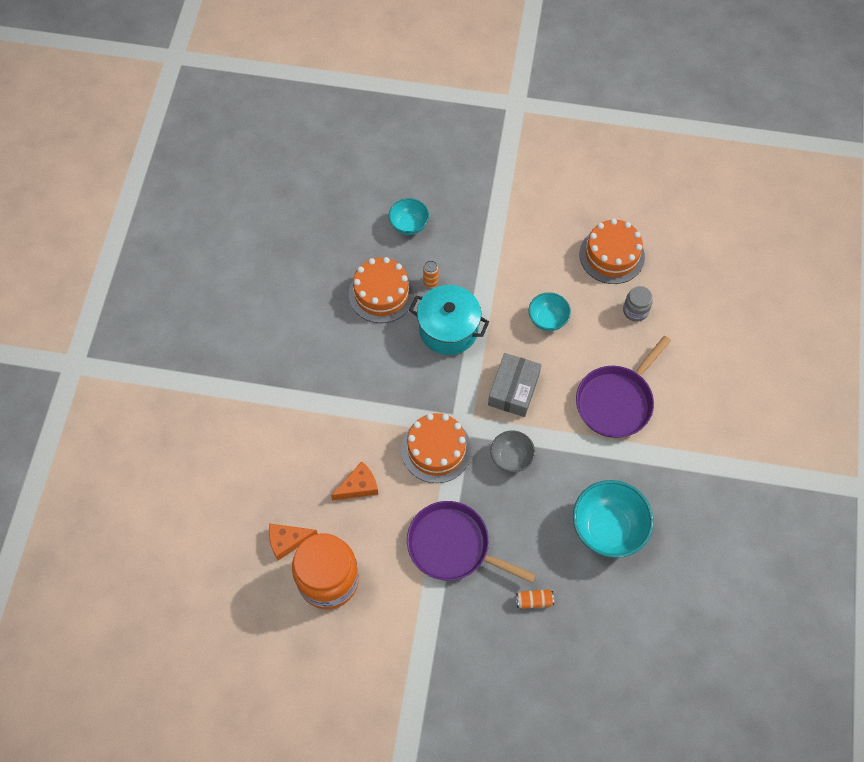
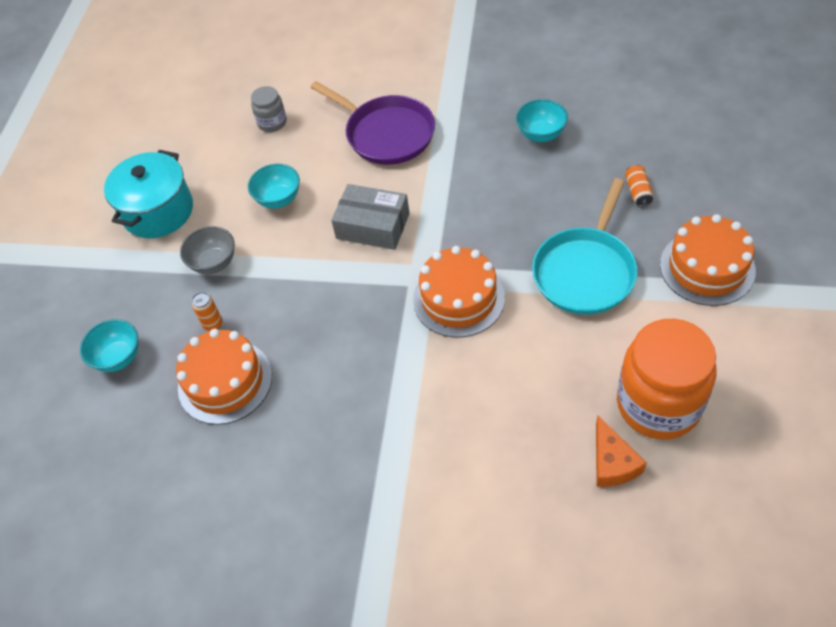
camera: 85 degrees left, 10 degrees down
orange cheese [331,461,378,500] -> none
purple pan [407,501,536,583] -> turquoise pan [532,178,637,315]
turquoise pot [409,285,489,355] -> turquoise pot moved to [104,150,193,238]
grey bowl [490,430,535,473] -> grey bowl moved to [180,226,235,274]
turquoise bowl [573,480,654,558] -> turquoise bowl [516,99,568,142], size x0.57
orange cake [579,219,645,284] -> orange cake moved to [660,214,756,306]

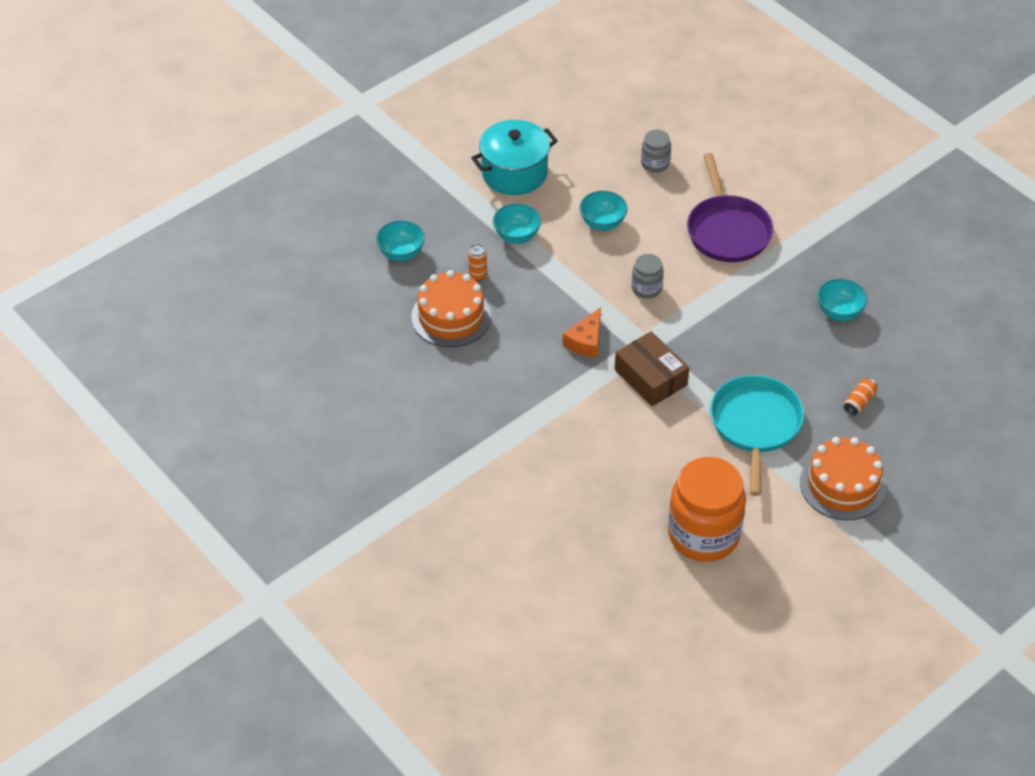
camera: 35 degrees right, 5 degrees down
grey bowl [180,226,235,274] -> turquoise bowl [493,203,541,244]
grey box [331,184,410,250] -> grey jar [632,254,664,299]
orange cake [413,246,505,337] -> brown box [615,331,689,406]
turquoise pan [532,178,637,315] -> turquoise pan turned 120 degrees clockwise [710,375,804,496]
orange cheese [596,416,647,487] -> orange cheese moved to [562,307,601,358]

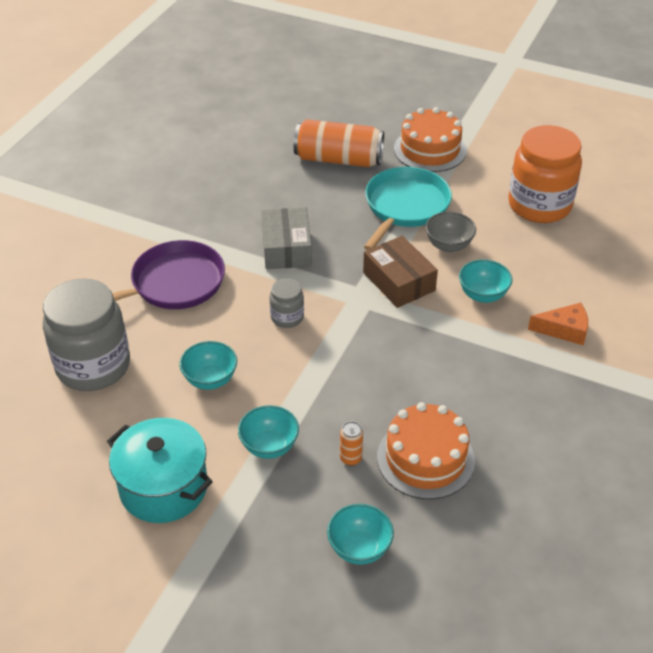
camera: 115 degrees left, 5 degrees down
orange cheese [562,307,601,358] -> orange cheese moved to [528,303,588,346]
brown box [615,331,689,406] -> brown box turned 60 degrees counterclockwise [363,236,438,308]
grey jar [641,130,671,173] -> grey jar [43,278,130,391], size x2.14
turquoise pan [710,375,804,496] -> turquoise pan turned 135 degrees clockwise [364,167,452,250]
turquoise bowl [817,279,868,321] -> turquoise bowl moved to [459,260,513,303]
orange can [844,378,877,416] -> orange can [294,119,384,167], size x2.38
none -> grey box [262,207,312,269]
none -> grey bowl [425,212,476,252]

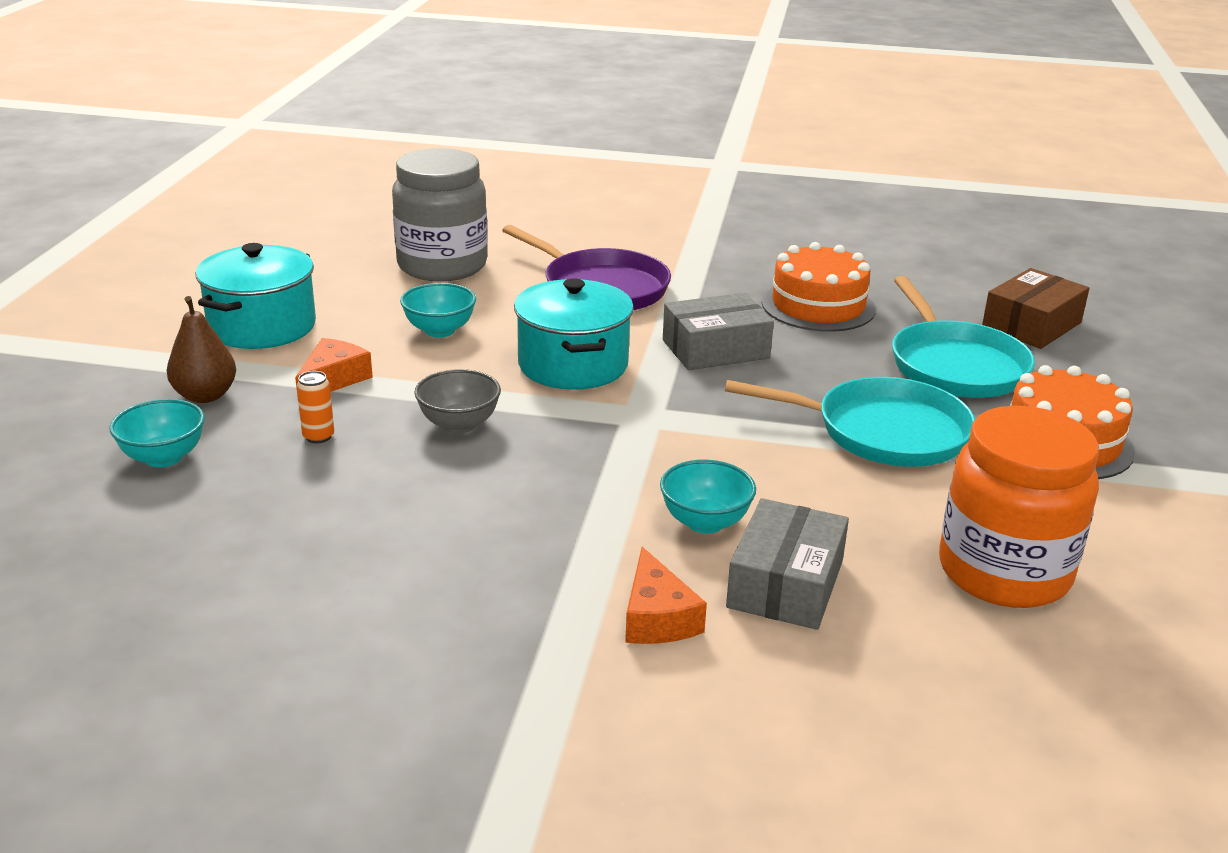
camera: 75 degrees right, 15 degrees down
turquoise bowl [238,405,299,459] -> orange cheese [295,338,373,397]
grey jar [269,278,304,328] -> turquoise pot [514,278,634,390]
orange can [294,119,384,167] -> turquoise pan [892,276,1035,398]
brown box [363,236,438,308] -> brown box moved to [982,268,1089,349]
orange cake [377,402,475,499] -> orange cake moved to [762,242,876,332]
grey bowl [425,212,476,252] -> grey bowl moved to [414,369,501,433]
none -> brown pear [167,296,236,403]
none -> grey box [726,498,849,630]

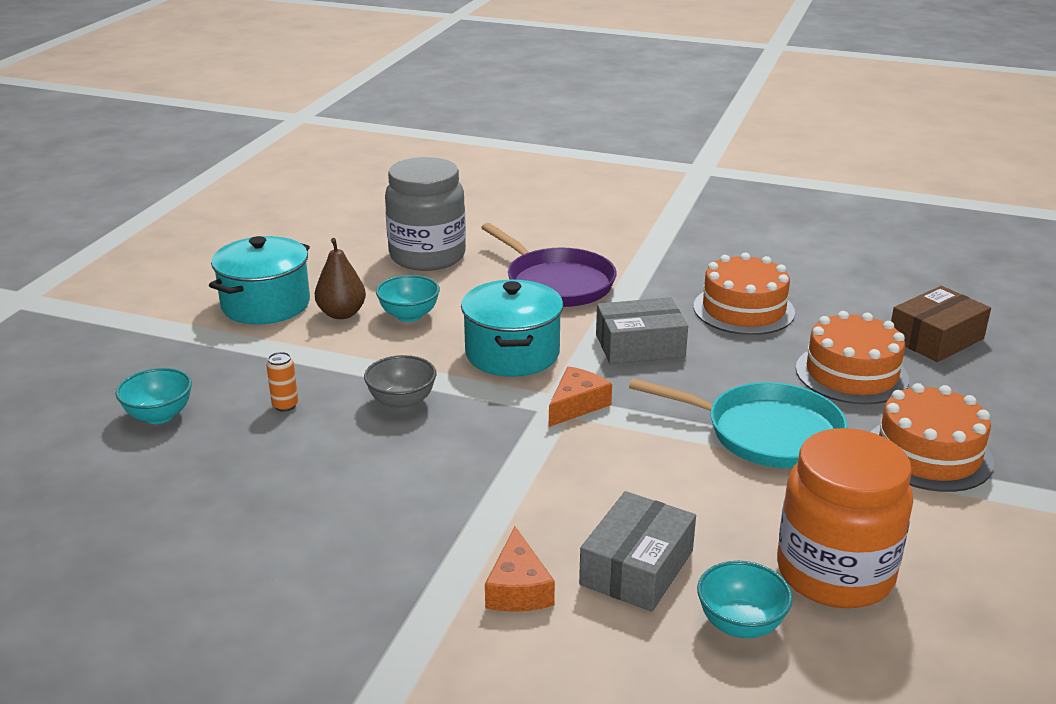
camera: 10 degrees right, 0 degrees up
brown pear [167,296,236,403] -> brown pear moved to [315,238,366,319]
orange cheese [295,338,373,397] -> orange cheese moved to [549,366,612,427]
turquoise bowl [660,460,756,534] -> turquoise bowl moved to [697,561,793,638]
turquoise pan [892,276,1035,398] -> orange cake [796,311,909,404]

